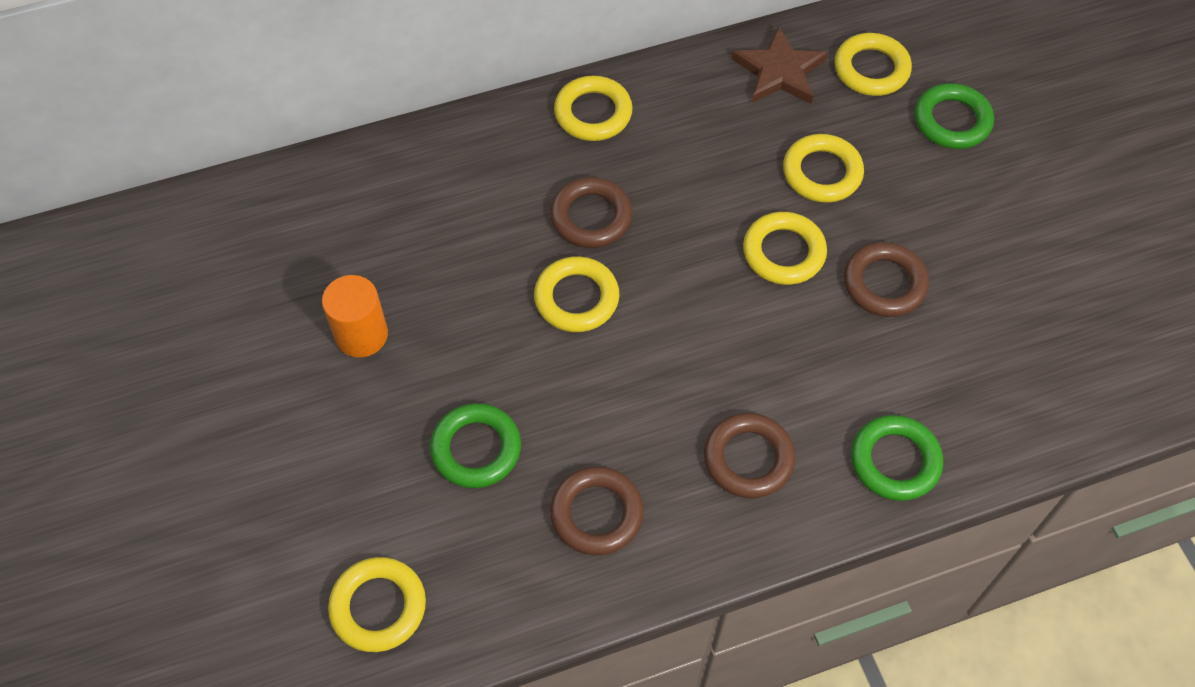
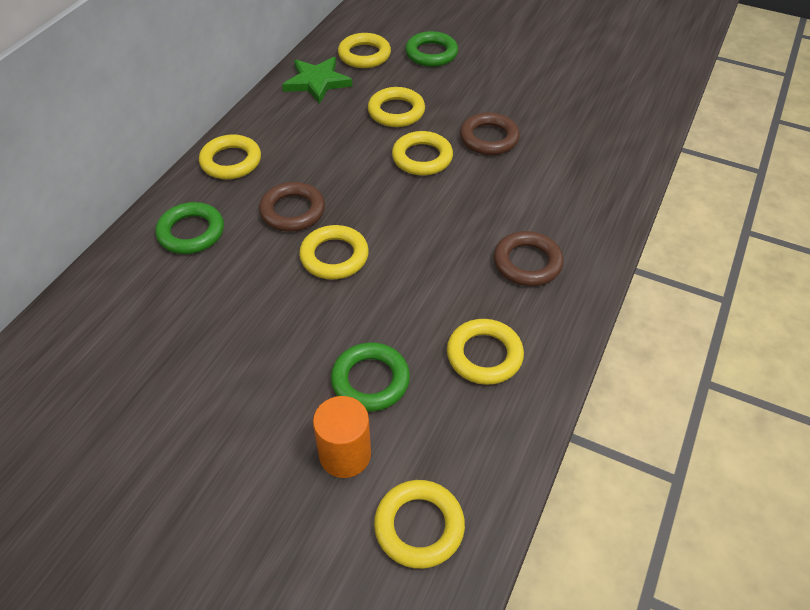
camera: 45 degrees left, 10 degrees down
orange cylinder [322,275,388,358] -> orange cylinder moved to [313,396,371,478]
brown ring [550,466,644,556] -> yellow ring [447,319,524,385]
brown star [731,26,828,104] -> green star [282,57,352,104]
green ring [851,415,943,501] -> green ring moved to [155,202,224,254]

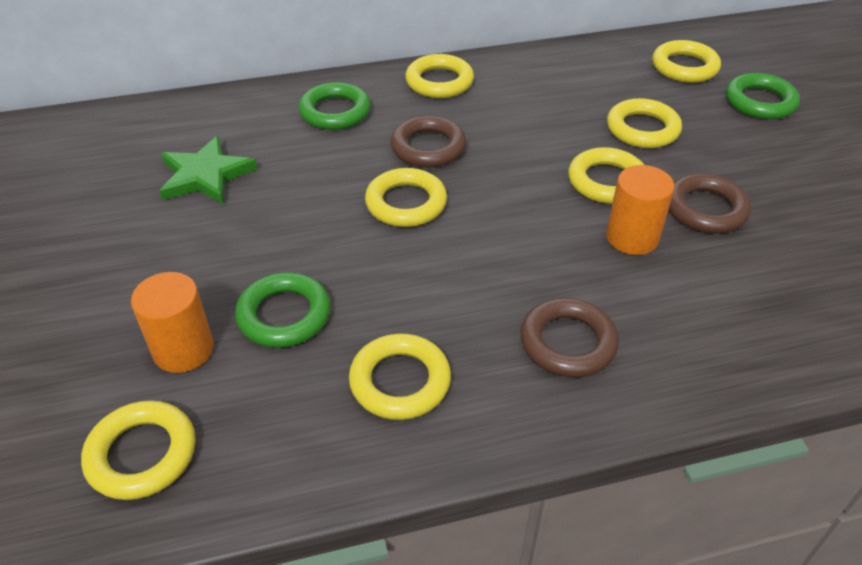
camera: 50 degrees right, 5 degrees down
green star [282,57,352,104] -> green star moved to [159,136,257,205]
none -> orange cylinder [606,165,675,255]

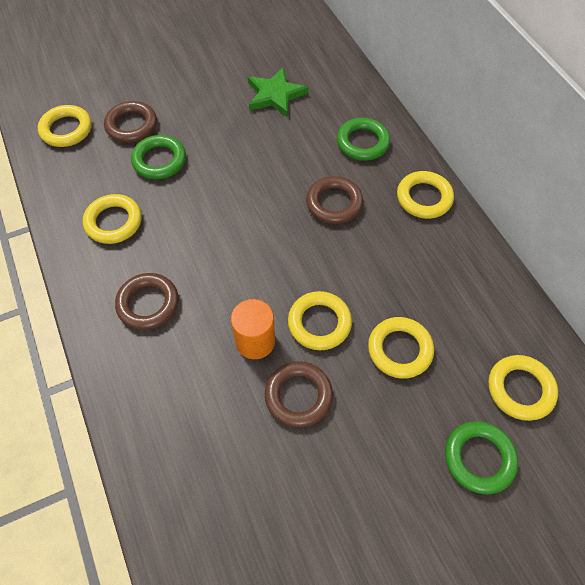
camera: 80 degrees right, 15 degrees up
orange cylinder [131,272,214,373] -> brown ring [104,101,157,143]
yellow ring [365,168,447,227] -> none

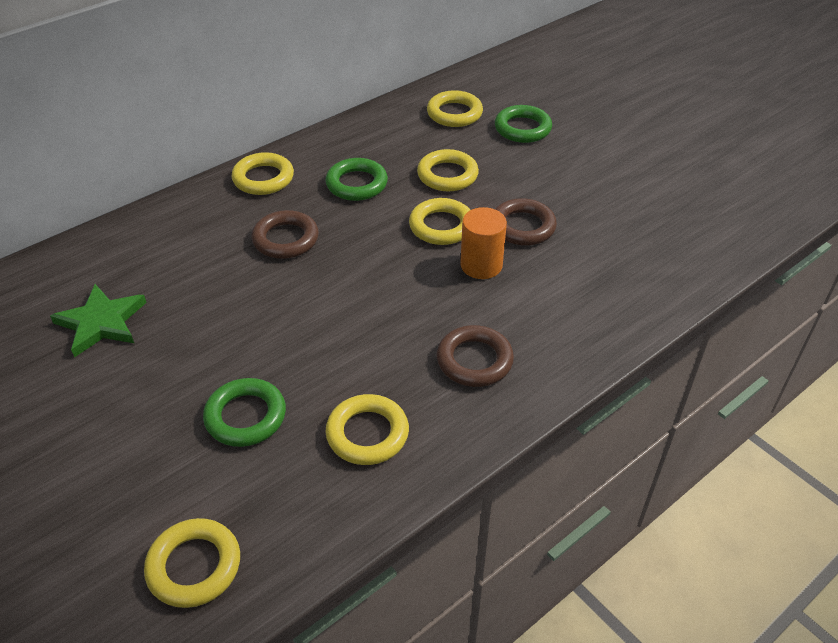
camera: 105 degrees left, 15 degrees down
brown ring [104,101,157,143] -> none
green ring [337,118,390,161] -> green ring moved to [325,158,388,201]

